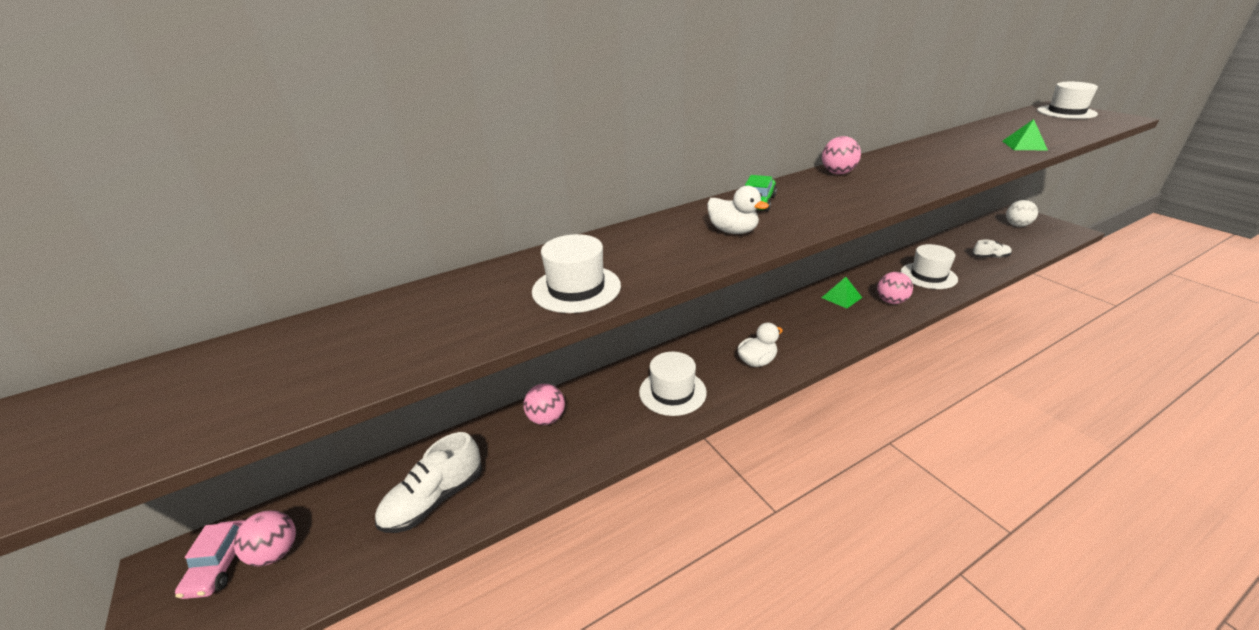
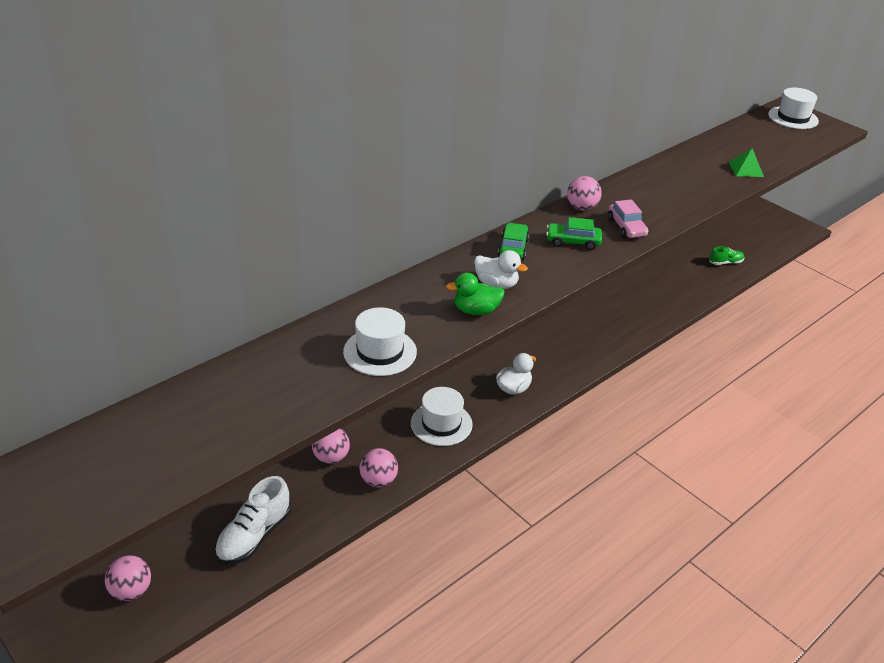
camera: 15 degrees left, 5 degrees up
pink car [175,520,246,599] -> pink car moved to [608,199,648,238]
green pyramid [821,277,862,308] -> none
pink ball [877,272,913,304] -> pink ball moved to [359,448,398,487]
white hat [901,244,958,289] -> none
white shoe [972,239,1012,258] -> green shoe [709,246,744,265]
white ball [1006,200,1038,227] -> none
none -> green duck [446,272,505,315]
none -> green car [546,217,602,250]

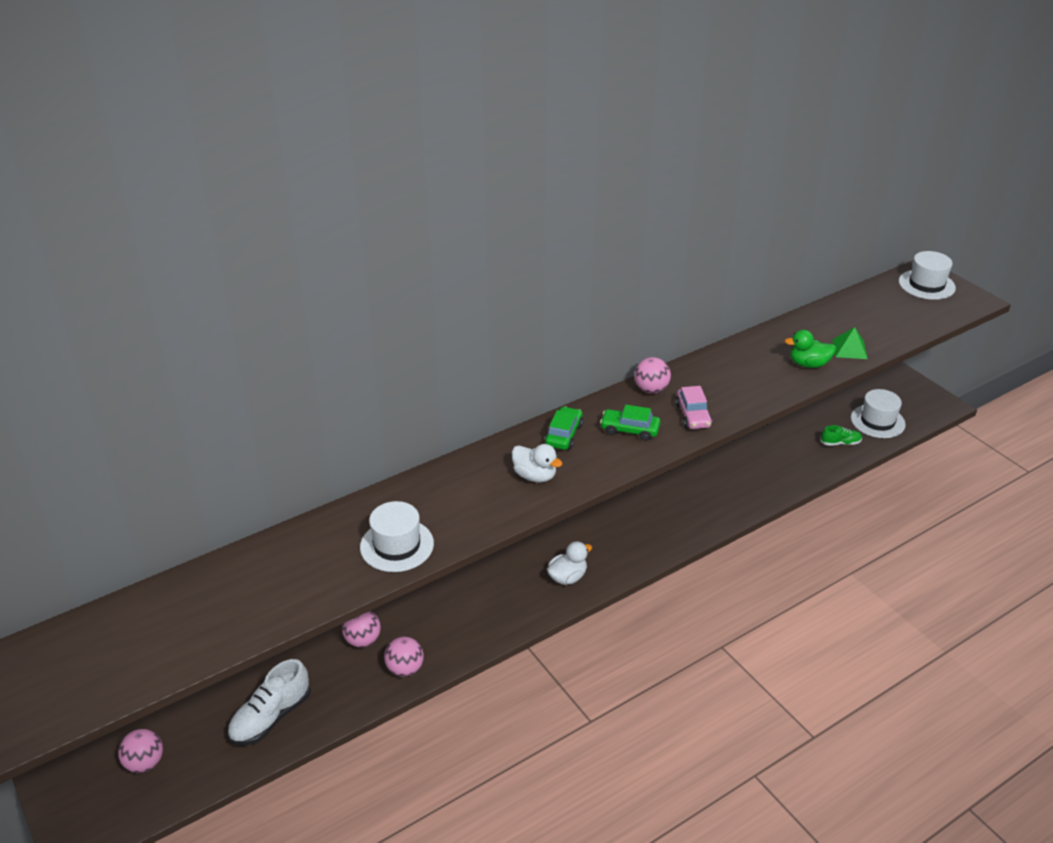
camera: 10 degrees right, 0 degrees up
white hat [411,387,473,446] -> white hat moved to [851,389,906,438]
green duck [446,272,505,315] -> green duck moved to [785,330,836,368]

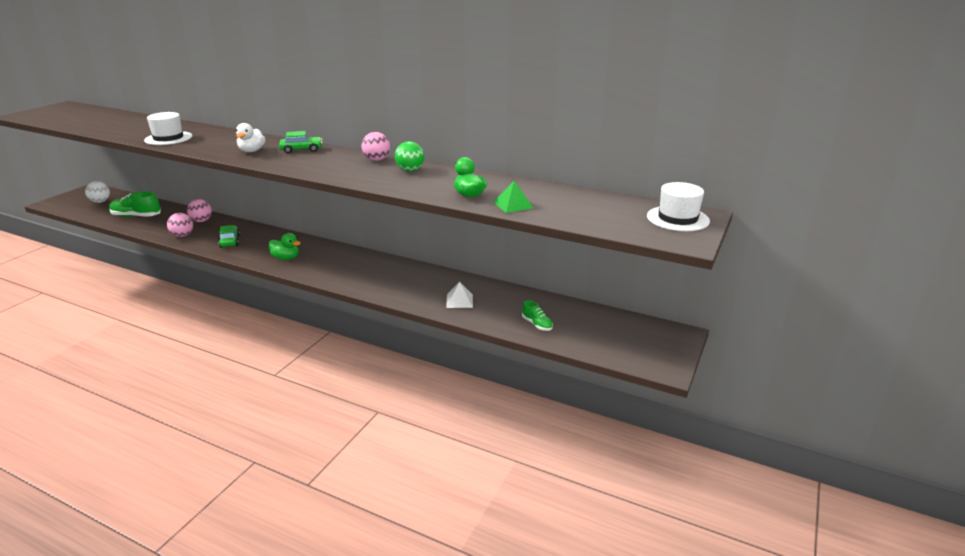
camera: 60 degrees right, 10 degrees down
pink ball [118,729,163,773] -> white ball [85,181,110,203]
white shoe [227,659,311,745] -> green shoe [109,191,161,217]
white duck [547,541,592,585] -> green duck [269,233,301,260]
green car [600,405,661,441] -> green car moved to [218,225,240,248]
pink car [675,386,712,429] -> none
white hat [851,389,906,438] -> none
none -> green ball [395,141,424,172]
none -> white pyramid [446,282,473,308]

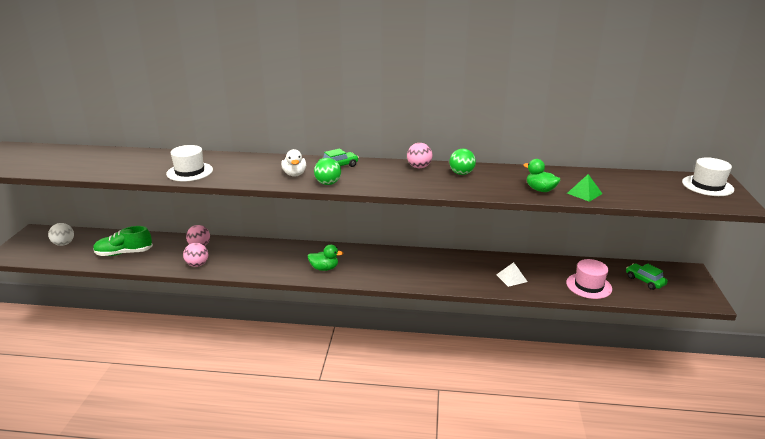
camera: 20 degrees left, 0 degrees up
green car [218,225,240,248] -> green car moved to [626,263,668,290]
green shoe [522,300,553,331] -> pink hat [566,259,612,299]
none -> green ball [314,158,341,185]

